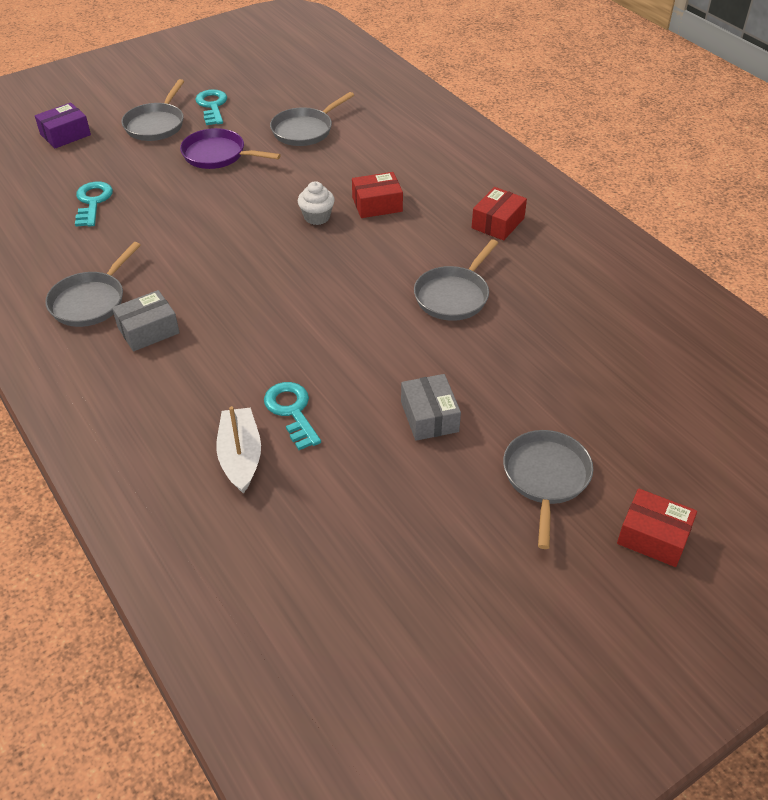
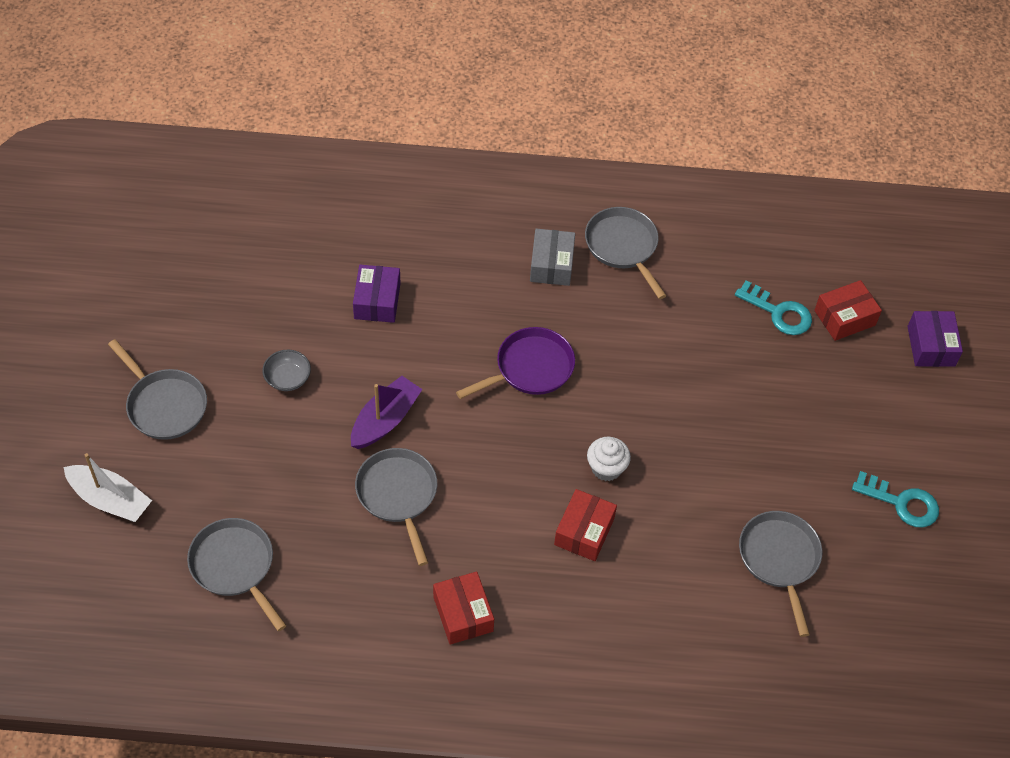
camera: 125 degrees right, 10 degrees up
grey pan [122,79,184,141] -> grey pan moved to [187,518,287,631]
purple pan [180,128,281,169] -> purple pan moved to [456,327,575,399]
white boat [216,406,261,494] -> white boat moved to [64,453,152,522]
turquoise key [264,382,321,450] -> purple box [353,265,401,323]
grey box [401,374,461,441] -> grey bowl [262,350,311,391]
red box [617,489,697,567] -> red box moved to [814,280,882,341]
none -> purple boat [351,376,422,449]

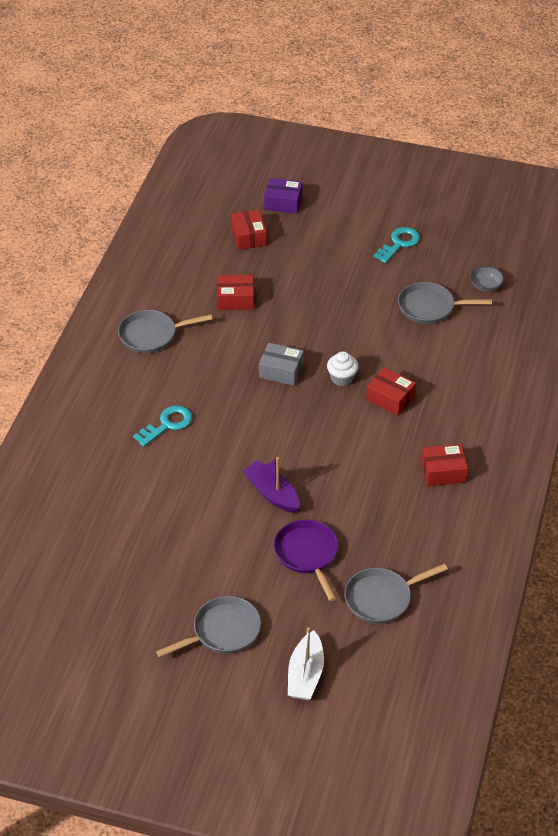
camera: 75 degrees left, 10 degrees down
white boat [64,453,152,522] -> white boat turned 150 degrees clockwise [288,627,324,700]
grey bowl [262,350,311,391] -> grey bowl moved to [470,266,504,292]
purple box [353,265,401,323] -> none
grey pan [355,448,437,566] -> none
purple pan [456,327,575,399] -> purple pan moved to [274,519,338,601]
grey box [530,228,575,286] -> grey box moved to [259,343,304,386]
turquoise key [735,280,812,335] -> turquoise key moved to [133,405,192,447]
none -> red box [217,275,254,310]

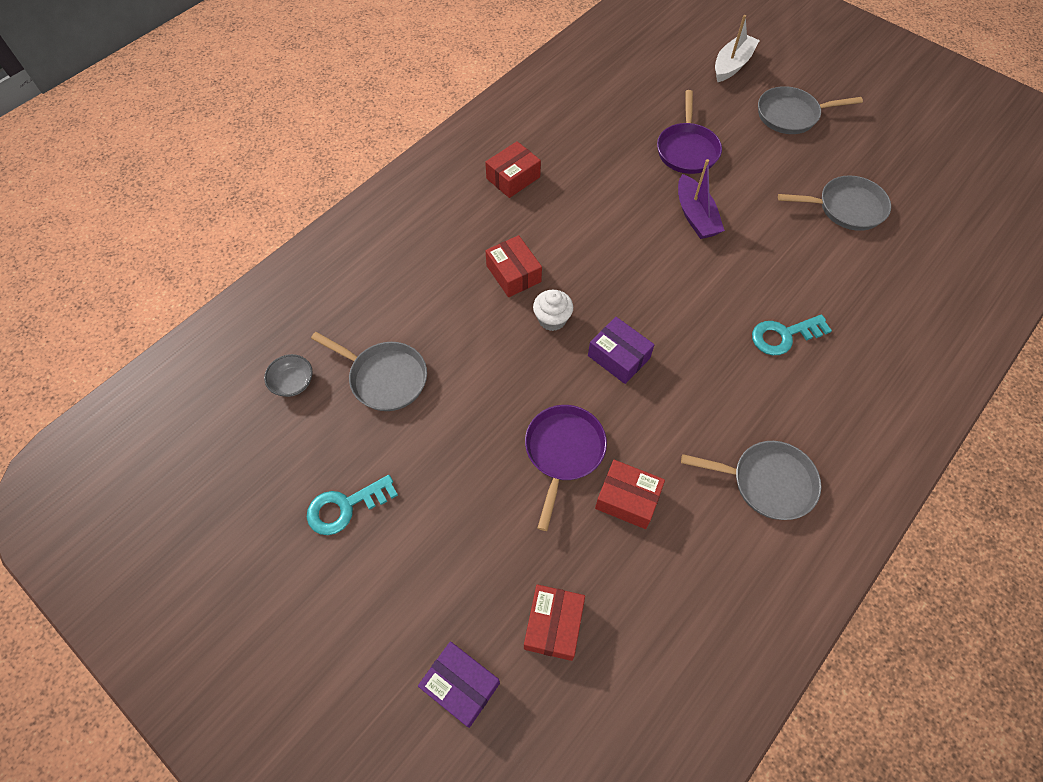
camera: 155 degrees left, 15 degrees up
grey box [259,343,304,386] -> purple box [588,317,654,384]
grey pan [345,564,448,624] -> grey pan moved to [778,175,891,231]
red box [421,444,468,486] -> red box turned 60 degrees counterclockwise [485,141,541,198]
none -> purple pan [525,405,607,531]

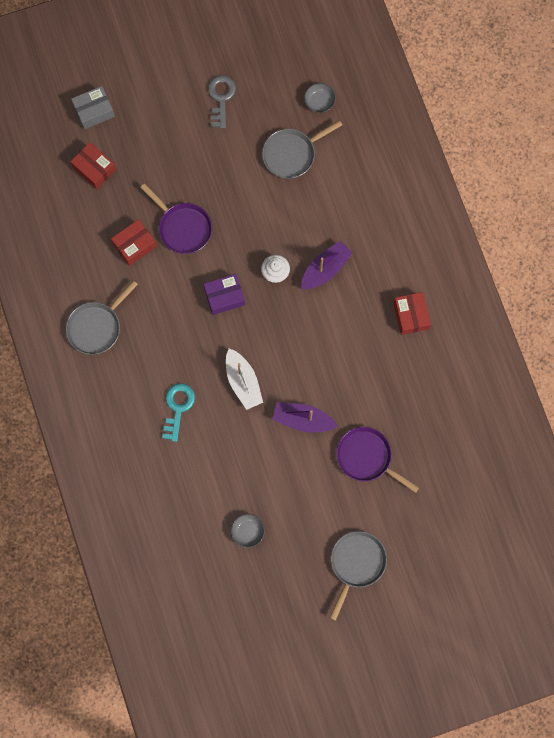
camera: 120 degrees right, 15 degrees up
turquoise key [307,475,398,535] -> grey key [208,75,236,128]
purple box [418,641,500,728] -> grey box [71,86,115,129]
red box [486,235,542,297] -> purple boat [301,241,353,289]
white boat [715,15,760,82] -> white boat moved to [226,348,263,410]
grey pan [778,175,891,231] -> grey bowl [231,514,265,548]

